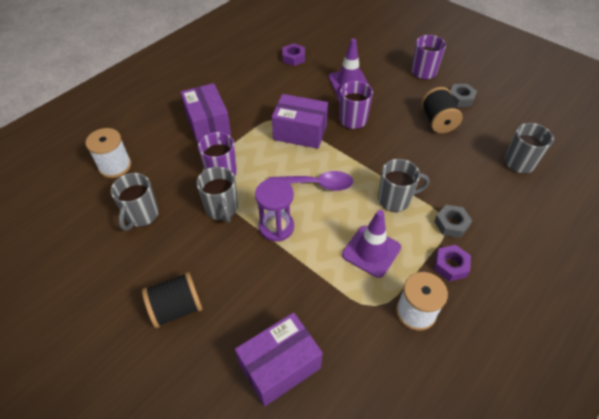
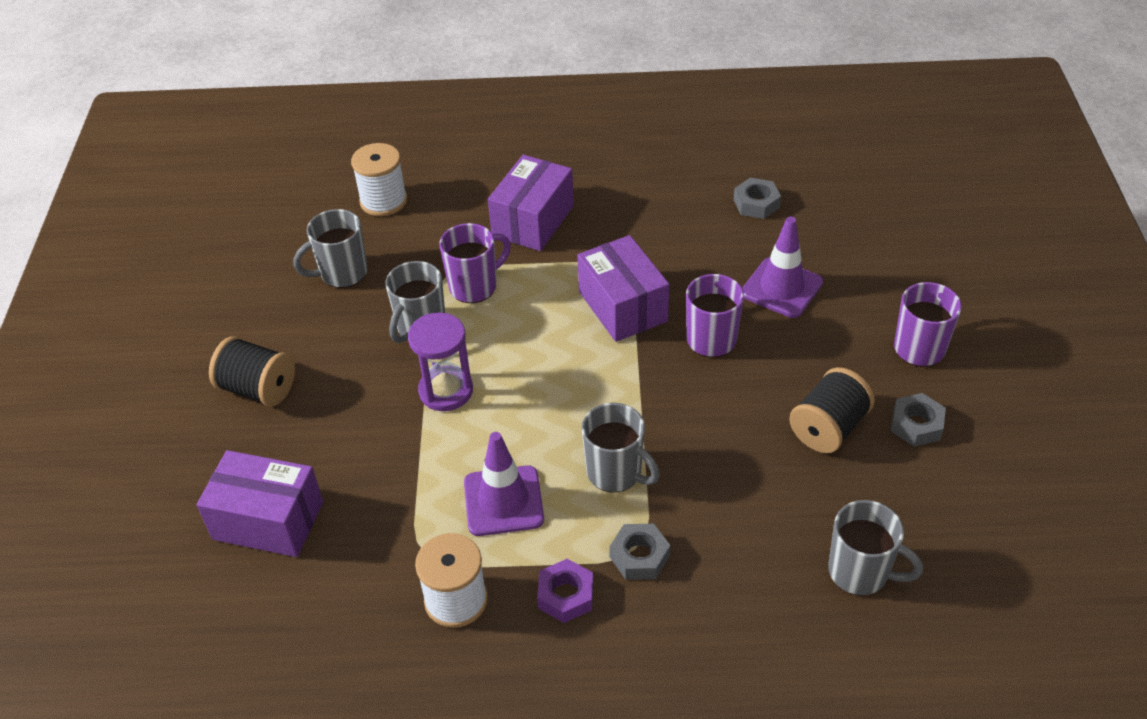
camera: 50 degrees right, 5 degrees down
purple spoon [268,171,354,191] -> none
purple nut [283,43,305,66] -> grey nut [734,178,781,219]

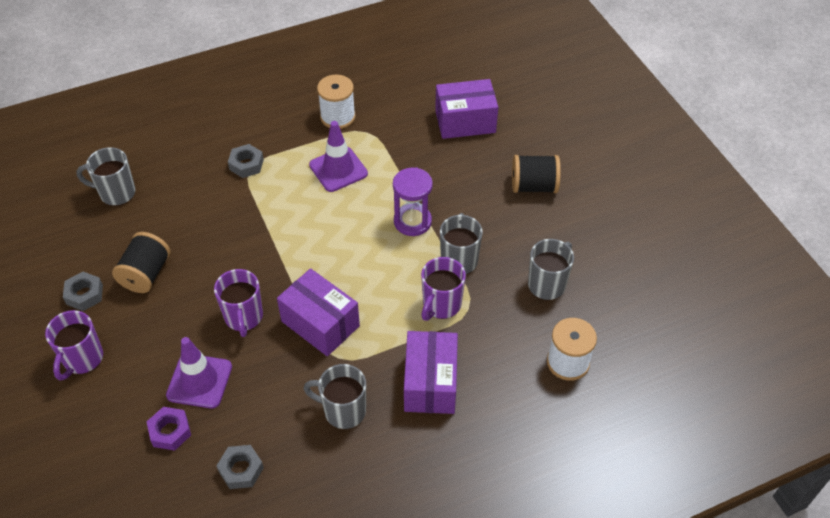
camera: 155 degrees right, 5 degrees up
purple nut [537,559,593,623] -> purple nut moved to [147,407,191,451]
grey mug [581,403,660,492] -> grey mug moved to [303,364,366,429]

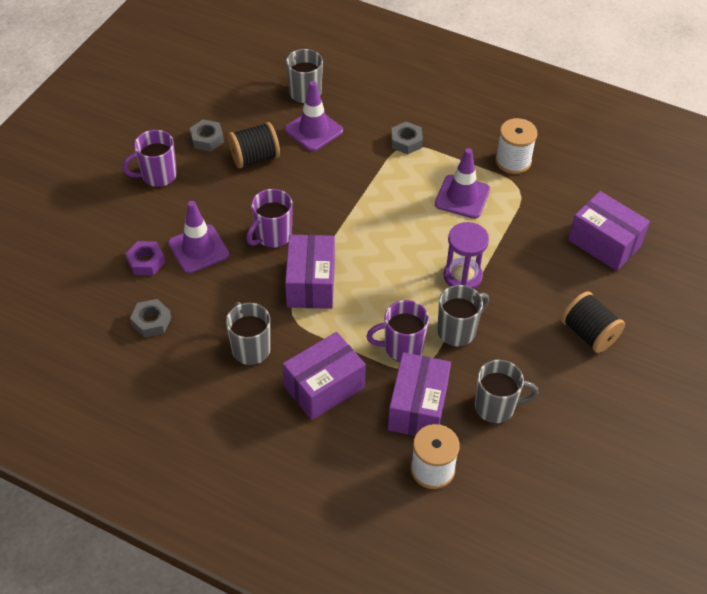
camera: 50 degrees right, 0 degrees up
none -> purple traffic cone [285,81,343,152]
none -> purple box [388,352,451,436]

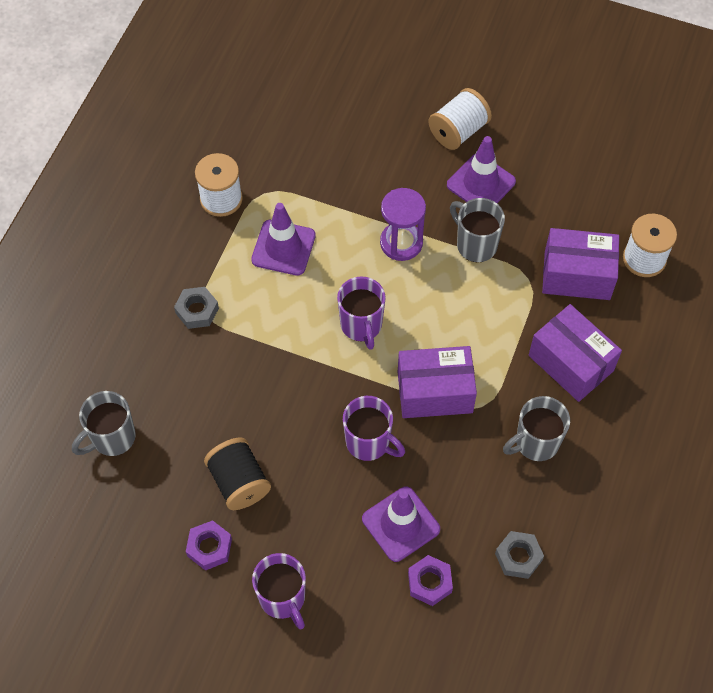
camera: 95 degrees left, 10 degrees up
grey nut [190,120,224,151] -> purple nut [186,520,232,570]
purple traffic cone [285,81,343,152] -> purple traffic cone moved to [447,136,516,203]
purple mug [366,300,429,362] -> purple mug moved to [337,277,386,350]
grey mug [475,360,539,424] -> none
black spool [561,291,625,353] -> white spool [428,88,492,150]
purple box [568,191,650,271] -> none

